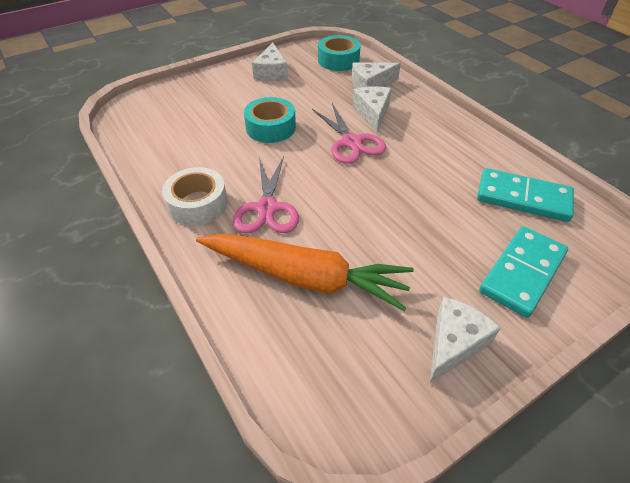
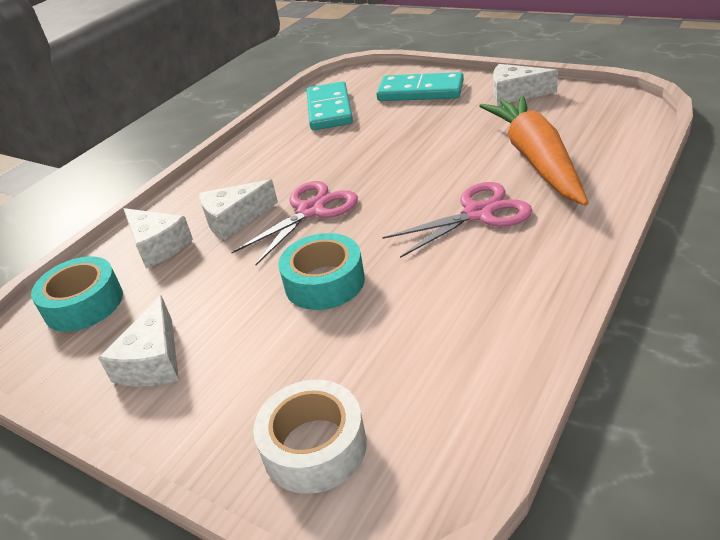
camera: 110 degrees left, 10 degrees down
white tape [162,167,228,226] -> white tape moved to [253,380,367,494]
white cheese [252,42,288,81] -> white cheese turned 120 degrees clockwise [98,295,179,387]

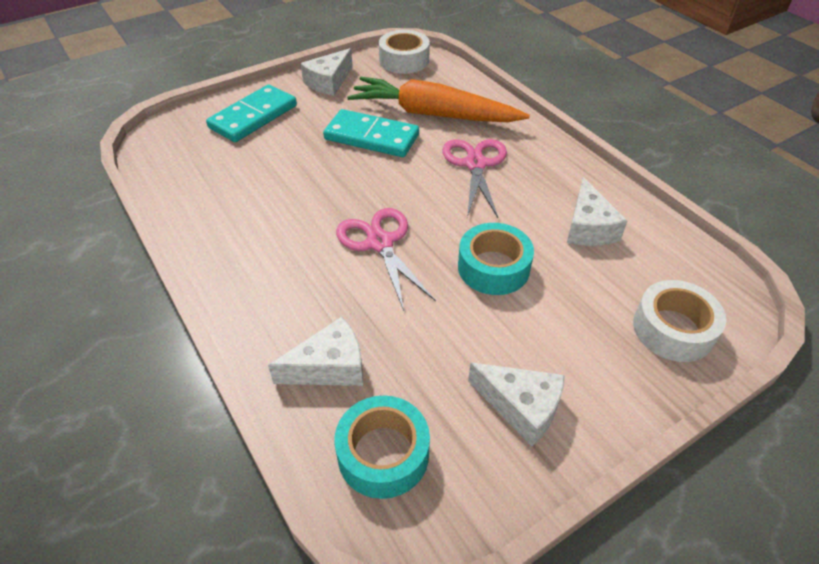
camera: 70 degrees left, 10 degrees up
white cheese [199,179,278,240] -> white cheese moved to [567,177,627,246]
turquoise domino [307,81,353,130] -> turquoise domino moved to [323,109,419,157]
none -> white tape [379,30,430,74]

